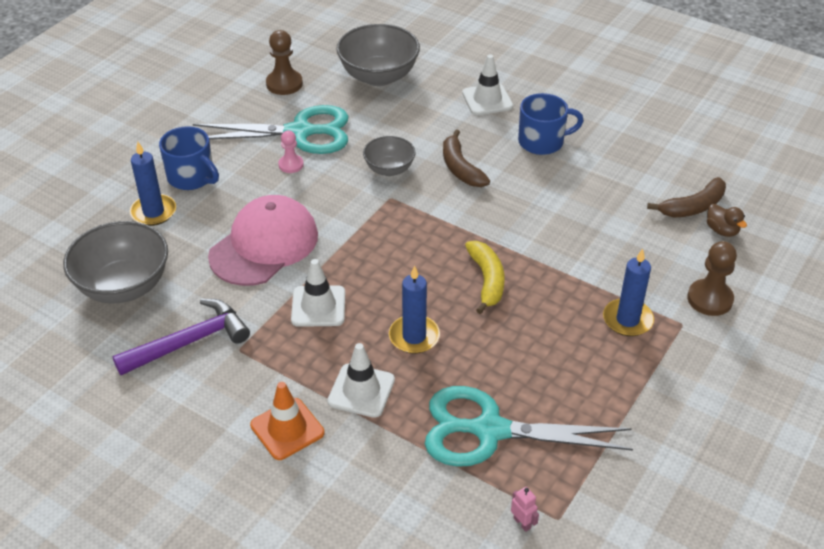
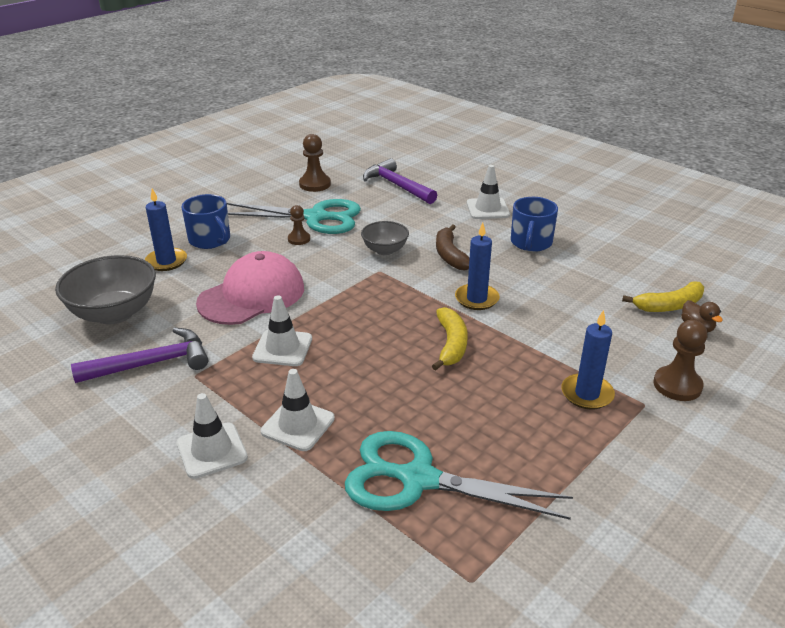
camera: 10 degrees right, 10 degrees down
orange traffic cone [250,382,324,460] -> white traffic cone [177,393,248,479]
pink pawn [278,130,304,173] -> brown pawn [288,205,310,245]
grey bowl [336,24,420,86] -> purple hammer [363,158,437,204]
blue candle [389,265,440,354] -> blue candle moved to [455,223,500,310]
pink robot [511,487,539,532] -> none
blue mug [518,93,584,155] -> blue mug turned 105 degrees clockwise [511,197,558,252]
brown banana [647,177,726,218] -> yellow banana [622,281,704,312]

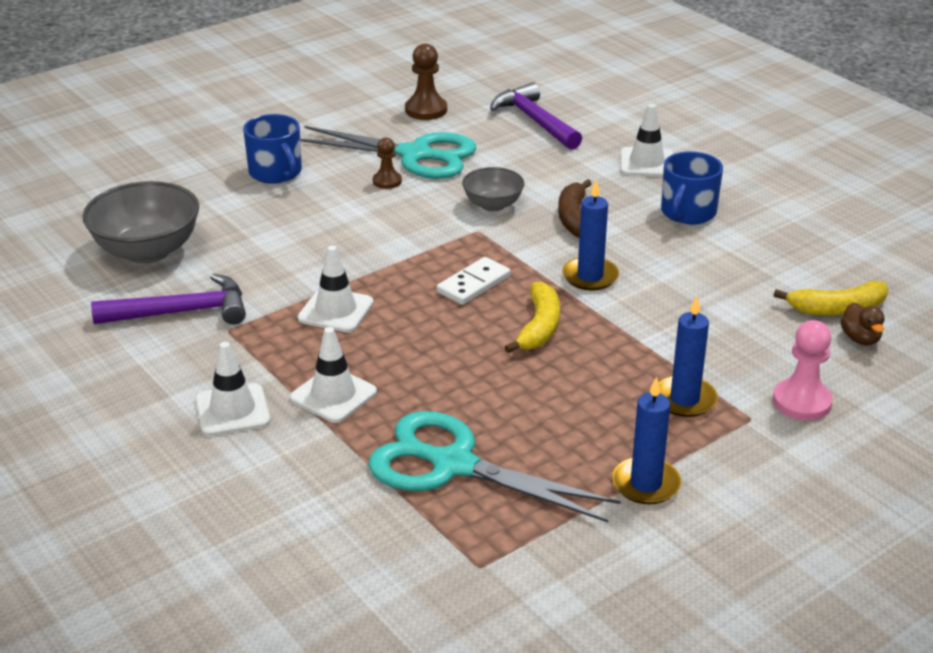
camera: 10 degrees right, 0 degrees up
blue candle [145,188,187,271] -> blue candle moved to [612,376,681,504]
pink cap [196,251,304,325] -> none
brown pawn [653,320,707,401] -> pink pawn [773,320,833,421]
none -> white domino [437,257,511,305]

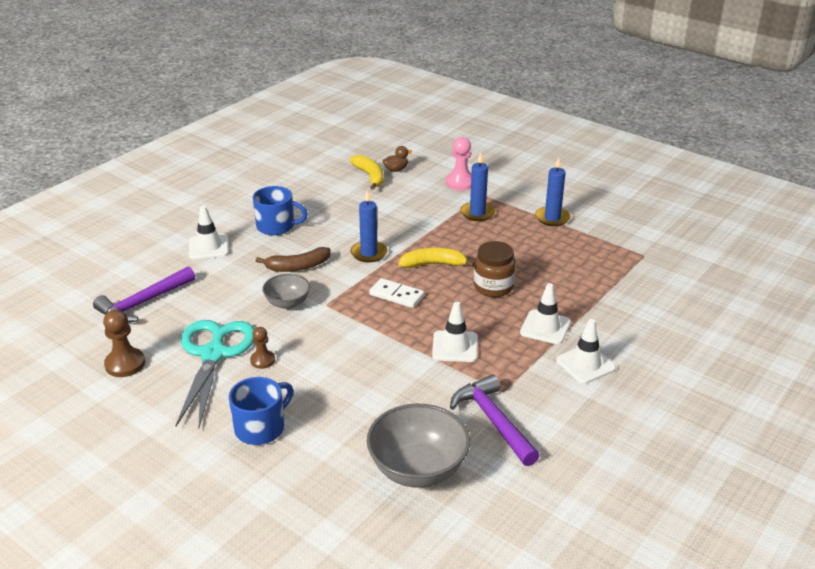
camera: 105 degrees left, 0 degrees up
turquoise scissors [368,411,621,522] -> none
none -> brown jar [474,241,516,297]

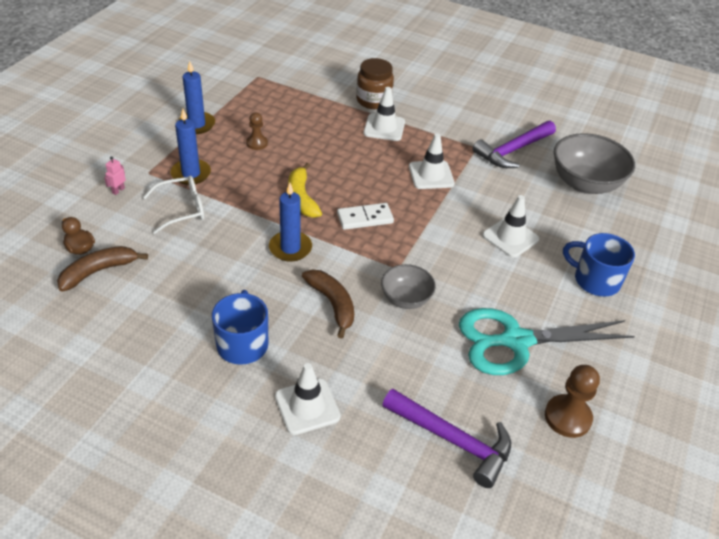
camera: 105 degrees left, 10 degrees up
brown pawn [250,327,275,369] -> brown pawn moved to [246,112,268,150]
yellow banana [350,155,384,190] -> brown banana [57,246,148,291]
white domino [369,278,424,308] -> white domino turned 60 degrees clockwise [337,203,394,230]
pink pawn [446,137,471,190] -> pink robot [104,156,126,195]
brown jar [474,241,516,297] -> brown jar moved to [356,58,394,109]
white traffic cone [556,319,616,384] -> white traffic cone moved to [482,195,539,258]
none -> white glasses [143,175,204,234]

